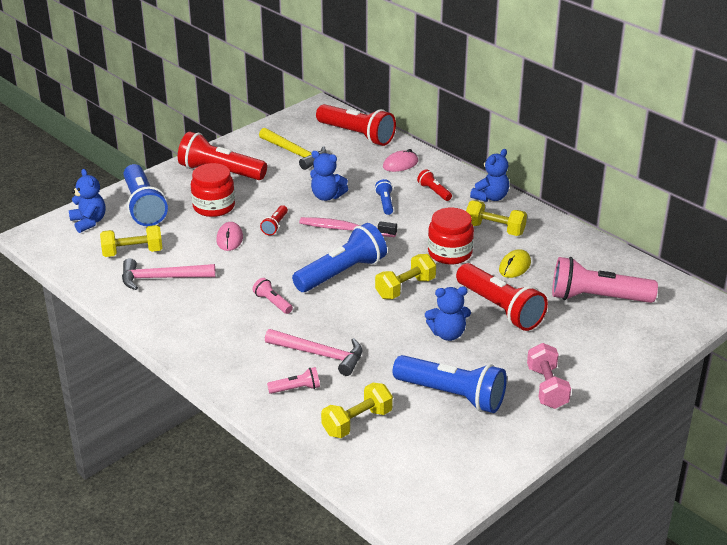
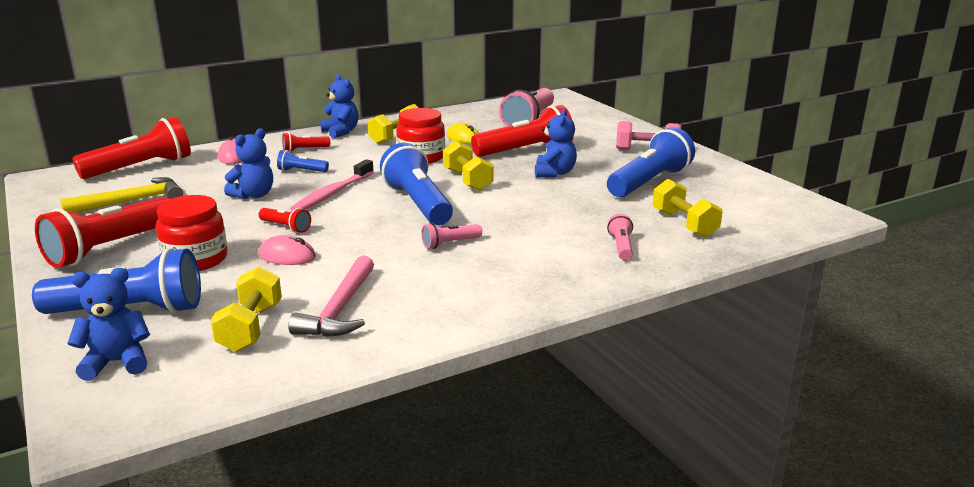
camera: 75 degrees left, 10 degrees down
pink hammer [265,329,362,376] -> none

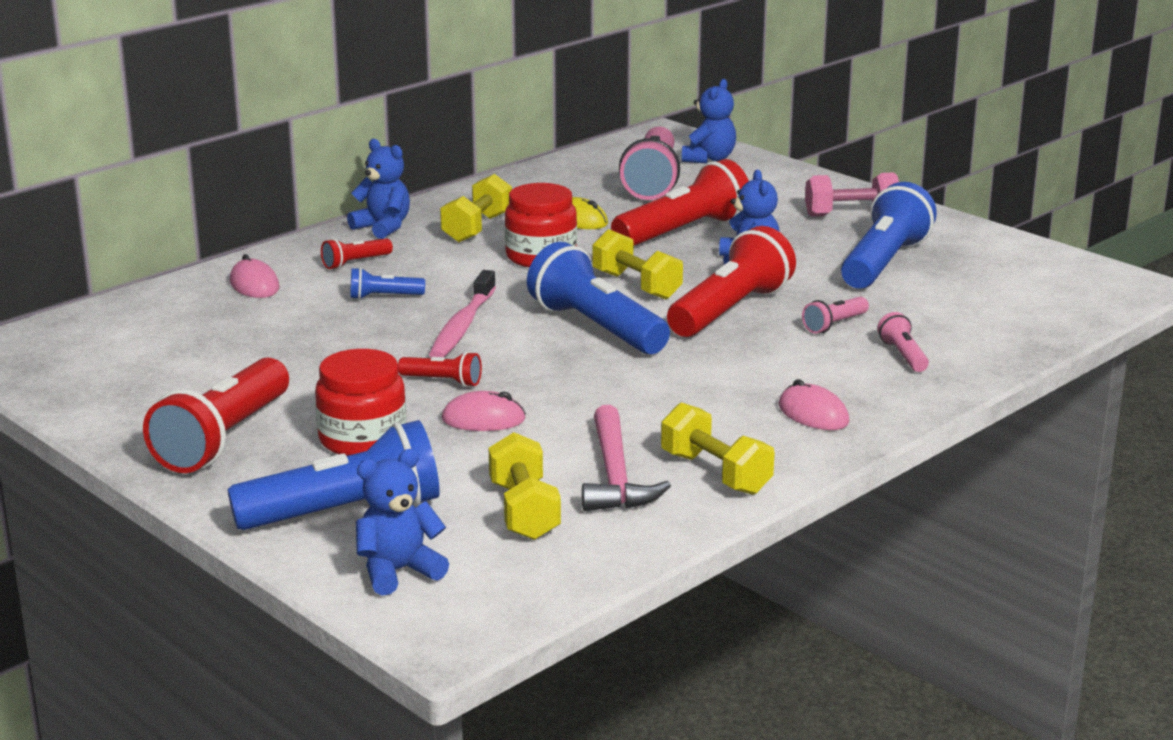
camera: 15 degrees left, 0 degrees up
yellow hammer [60,177,183,213] -> none
red flashlight [73,117,191,179] -> red flashlight moved to [667,226,796,337]
blue teddy bear [224,128,273,199] -> blue teddy bear moved to [682,79,736,163]
pink flashlight [421,223,482,249] -> pink flashlight moved to [802,297,869,333]
yellow dumbbell [652,179,723,238] -> yellow dumbbell moved to [661,402,775,495]
none -> pink mouse [778,379,849,430]

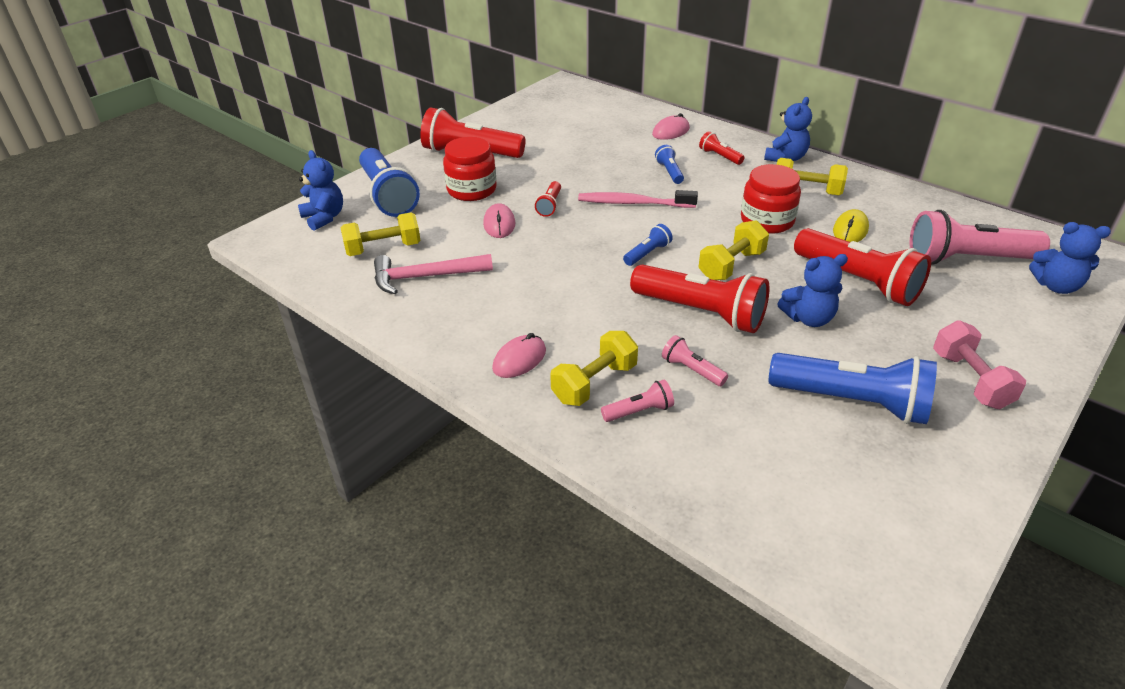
camera: 85 degrees right, 15 degrees up
blue flashlight [527,242,670,354] -> blue flashlight [623,224,673,266], size x0.46
yellow dumbbell [661,402,775,495] -> yellow dumbbell moved to [550,331,638,406]

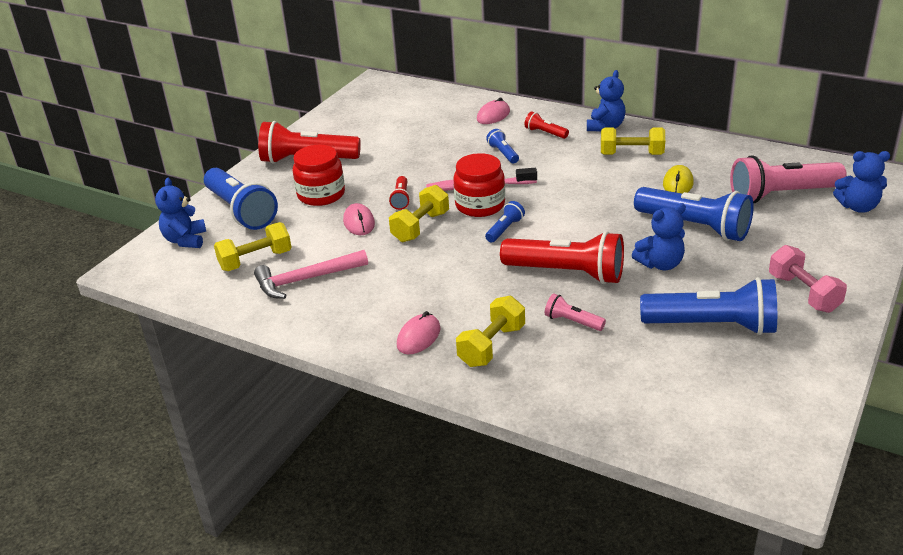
camera: 10 degrees left, 5 degrees down
blue teddy bear [298,150,343,231] -> blue teddy bear turned 135 degrees counterclockwise [155,178,207,248]
pink flashlight [601,380,674,422] -> none
yellow dumbbell [699,220,769,280] -> yellow dumbbell moved to [389,185,449,242]
red jar [741,164,801,234] -> red jar moved to [453,153,505,217]
red flashlight [794,228,931,306] -> blue flashlight [634,187,754,241]

